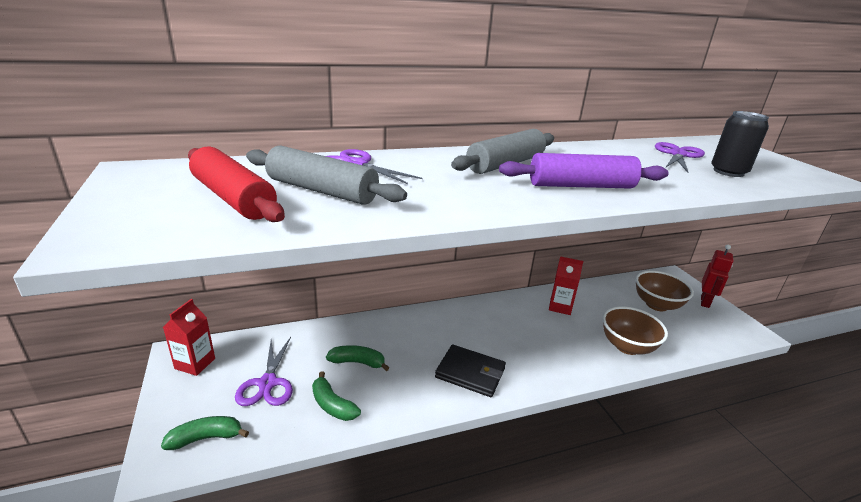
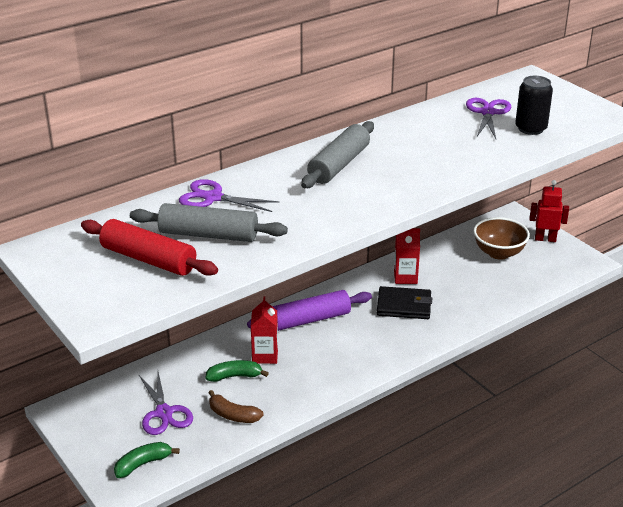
camera: 15 degrees left, 5 degrees up
red carton [163,299,215,376] -> red carton moved to [251,297,278,364]
green banana [312,371,361,421] -> brown banana [209,390,264,423]
black wallet [435,344,506,397] -> black wallet moved to [377,286,432,319]
purple rolling pin [499,153,669,188] -> purple rolling pin moved to [247,290,372,331]
brown bowl [602,306,668,355] -> none
red robot [701,245,733,308] -> red robot turned 90 degrees counterclockwise [529,180,569,242]

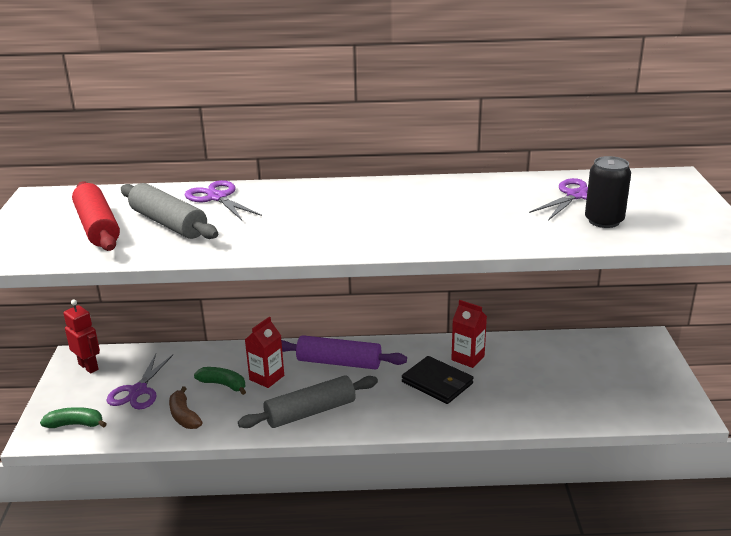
camera: 35 degrees right, 5 degrees down
grey rolling pin [301,121,374,188] -> grey rolling pin moved to [238,375,378,428]
brown bowl [473,217,530,260] -> none
red robot [529,180,569,242] -> red robot moved to [63,299,100,374]

